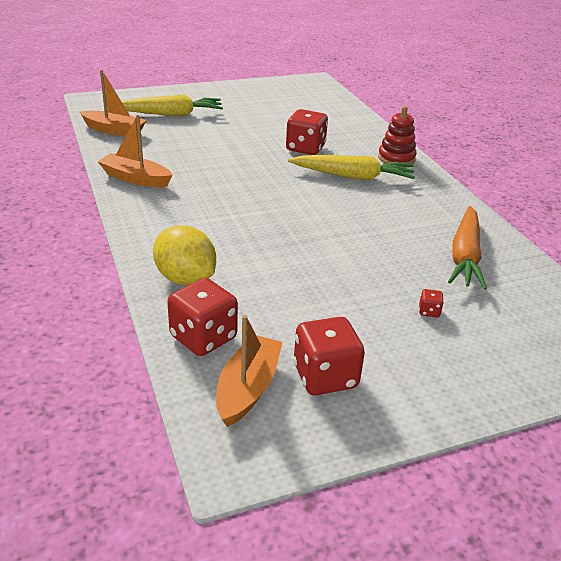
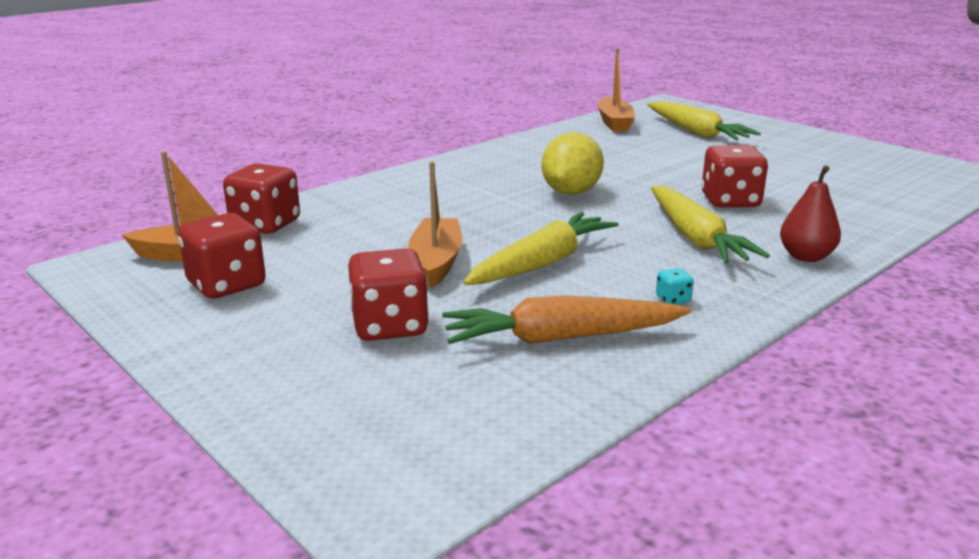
camera: 70 degrees right, 10 degrees down
orange boat [97,115,173,187] -> orange boat moved to [408,161,462,288]
yellow lemon [153,225,216,285] -> yellow lemon moved to [542,132,604,195]
red stacking toy [378,106,416,164] -> red pear [780,165,841,262]
red dice [419,289,444,318] -> red dice [348,248,429,341], size x2.33
none -> yellow carrot [463,212,619,285]
none -> turquoise dice [656,268,694,305]

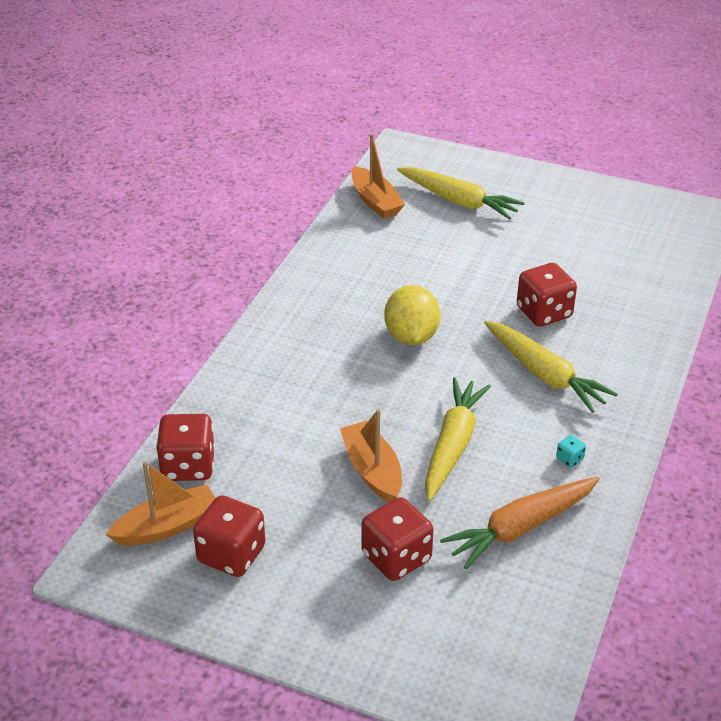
camera: 25 degrees left, 15 degrees up
red pear [780,165,841,262] -> none

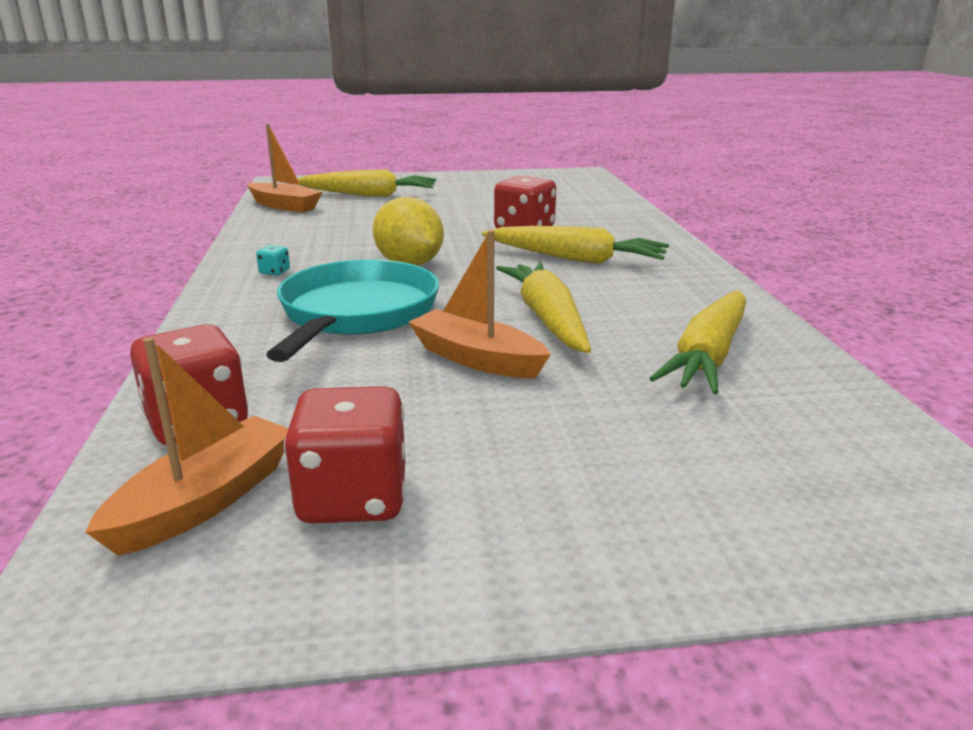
camera: 30 degrees left, 15 degrees down
red dice [362,497,434,581] -> none
orange carrot [440,477,600,569] -> yellow carrot [649,290,746,395]
turquoise dice [556,435,586,467] -> turquoise dice moved to [256,245,290,275]
none -> turquoise pan [266,259,439,362]

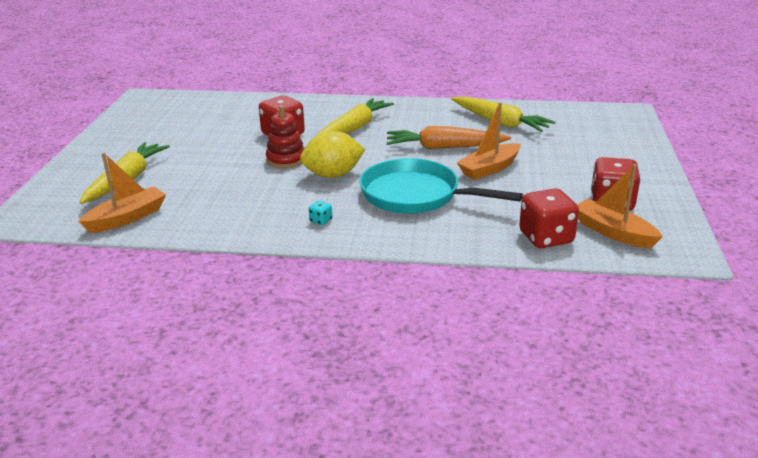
camera: 75 degrees left, 5 degrees up
yellow carrot [496,263,591,353] -> orange carrot [387,126,511,149]
none -> red stacking toy [266,105,305,168]

